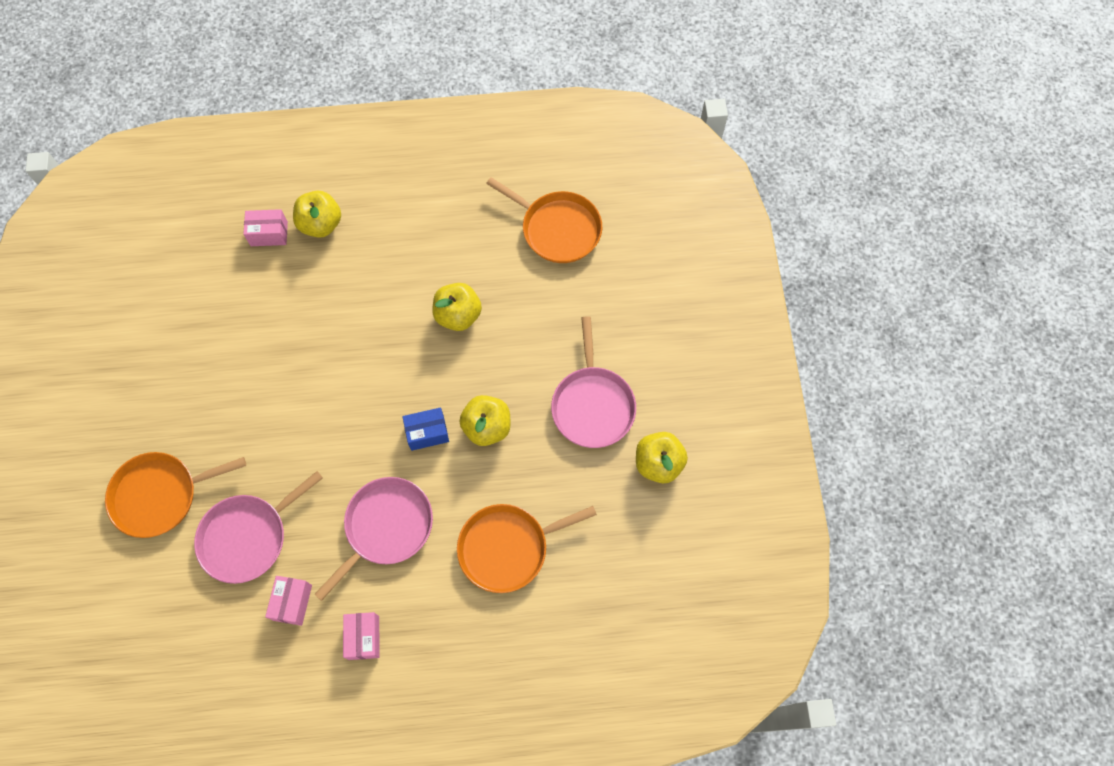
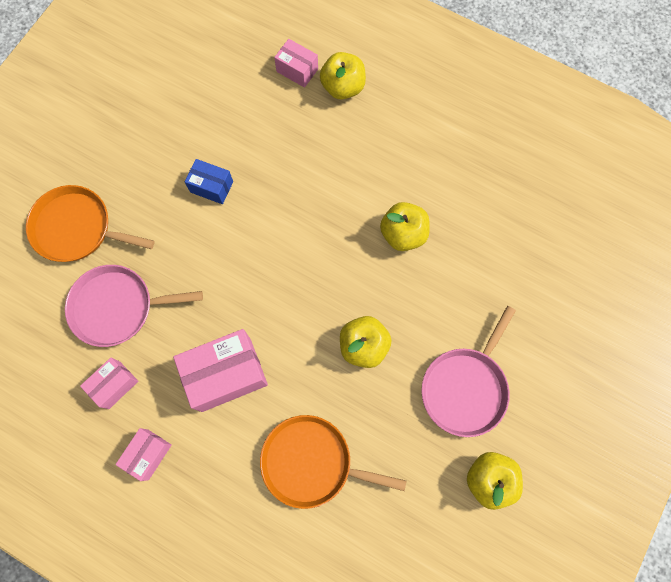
camera: 35 degrees right, 5 degrees up
pink pan [314,477,433,601] -> pink box [173,329,268,412]
blue box [402,408,449,451] -> blue box moved to [185,159,233,204]
orange pan [486,177,602,263] -> none

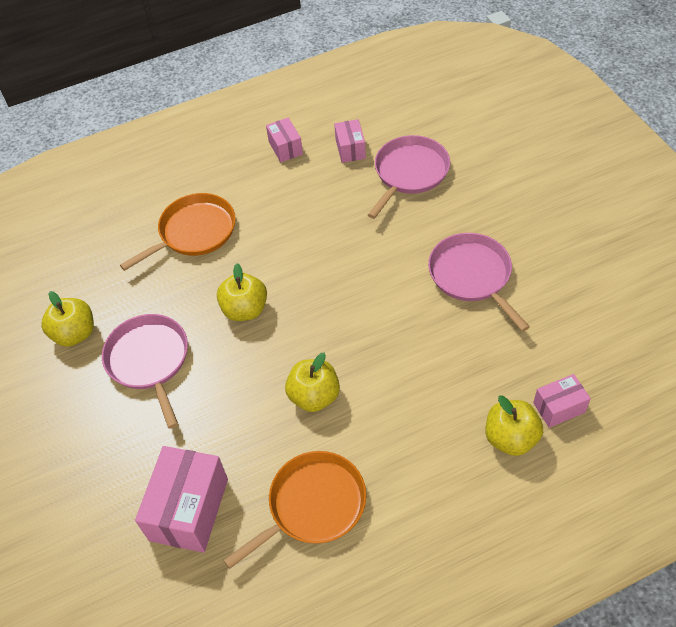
camera: 130 degrees right, 20 degrees down
orange pan [26,185,155,262] -> orange pan moved to [223,451,366,569]
pink box [173,329,268,412] -> pink box moved to [135,446,228,553]
blue box [185,159,233,204] -> pink pan [428,233,530,332]

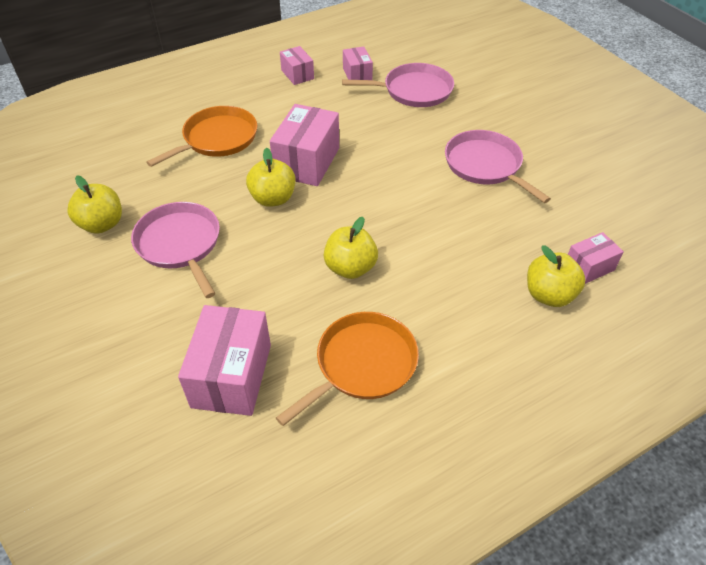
camera: 10 degrees left, 5 degrees down
pink pan [368,135,450,219] -> pink pan turned 60 degrees clockwise [342,63,454,107]
none -> pink box [270,104,339,186]

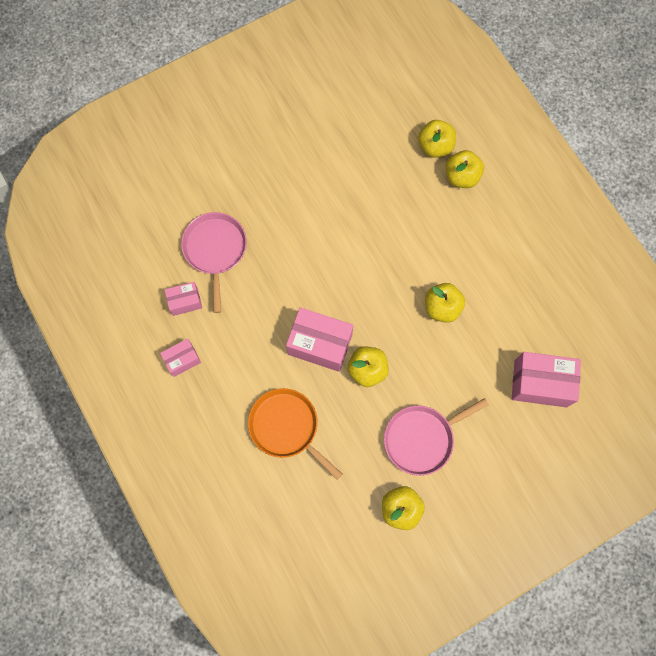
camera: 90 degrees left, 25 degrees up
orange pan [276,312,419,426] -> none
pink pan [445,130,551,203] -> none
pink box [568,232,624,284] -> yellow apple [418,120,456,158]

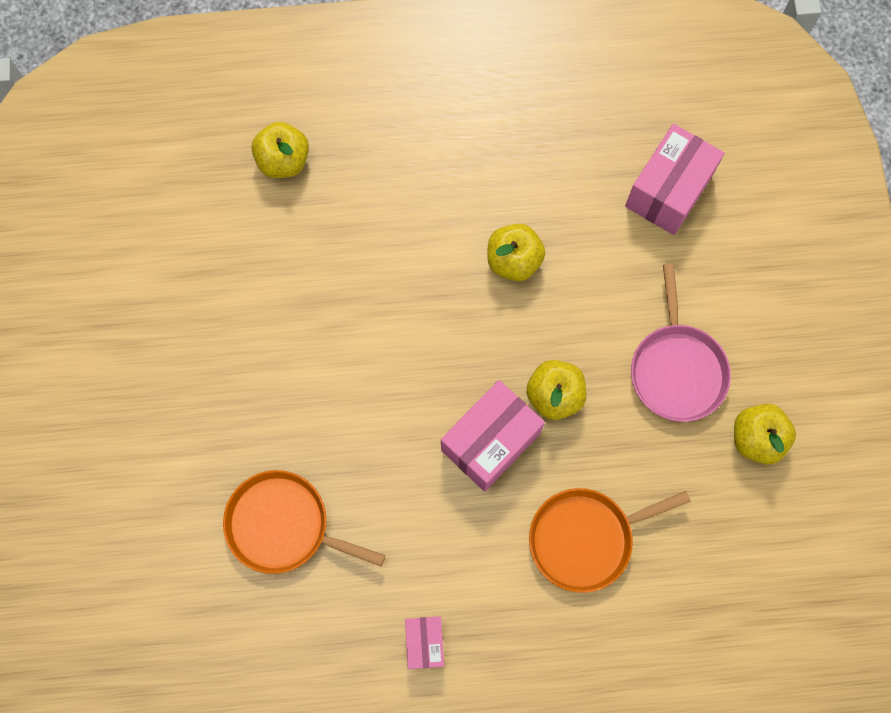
camera: 65 degrees left, 0 degrees up
pink box [165,282,202,316] -> none
pink pan [181,212,247,313] -> orange pan [223,470,385,574]
yellow apple [446,150,484,188] -> none

